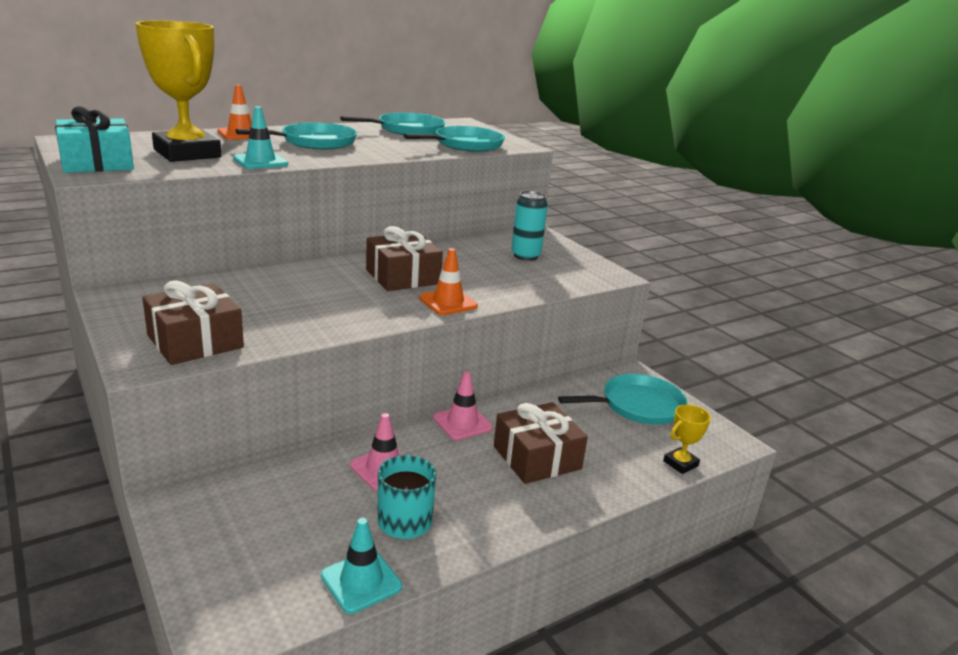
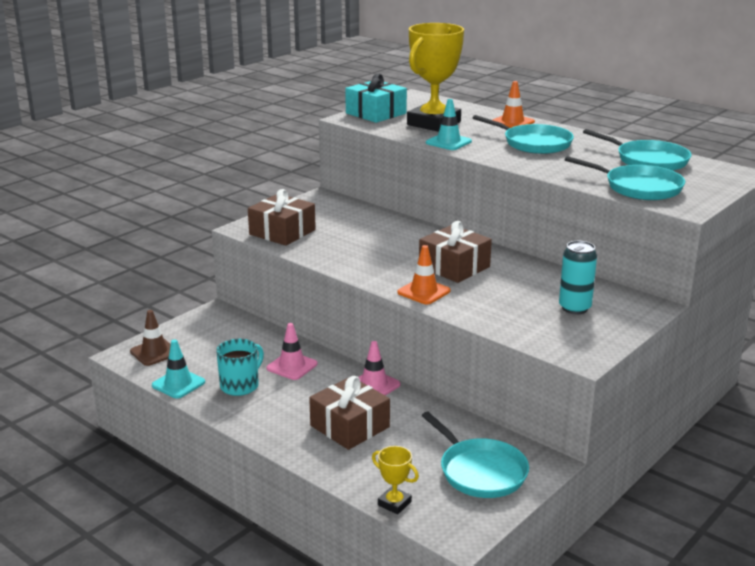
camera: 75 degrees right, 0 degrees up
none -> brown traffic cone [130,310,171,366]

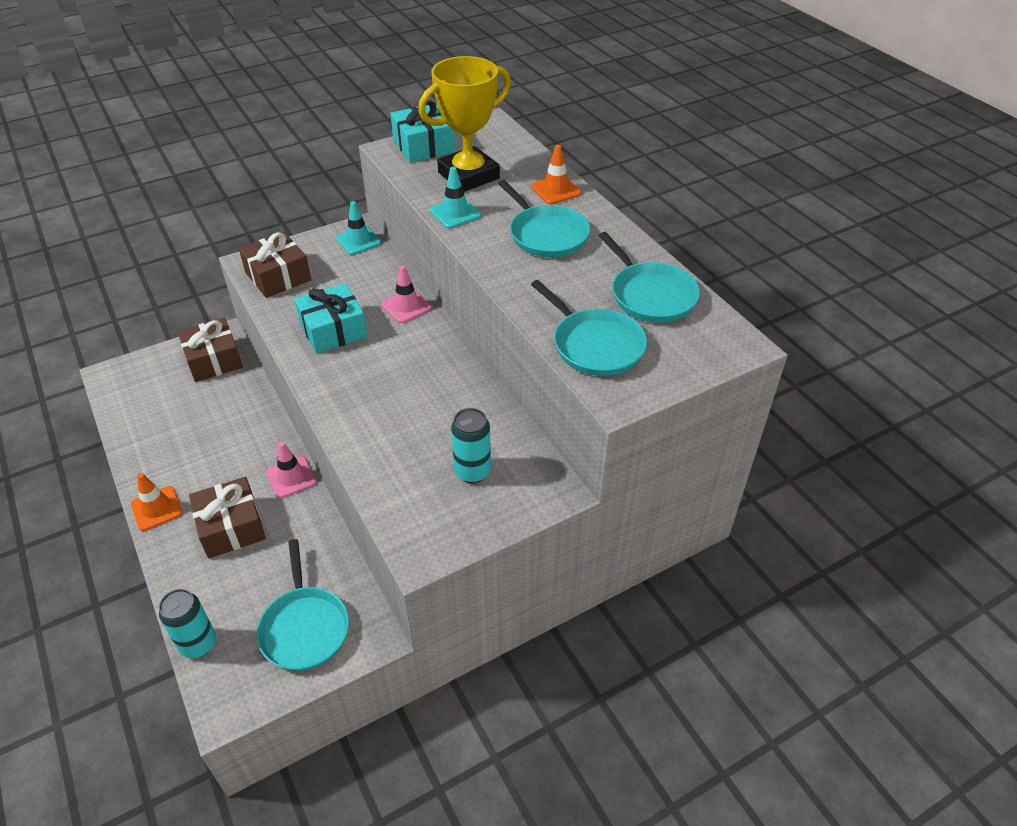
camera: 20 degrees right, 20 degrees up
brown traffic cone [130,310,171,366] -> none
turquoise traffic cone [152,339,205,399] -> turquoise traffic cone moved to [336,201,382,255]
turquoise mug [216,339,264,396] -> none
pink traffic cone [266,323,317,380] -> pink traffic cone moved to [382,266,432,323]
yellow trophy [372,446,419,514] -> turquoise can [159,589,216,658]
orange traffic cone [398,245,450,305] -> orange traffic cone moved to [131,473,183,531]
brown gift [419,221,492,283] -> brown gift moved to [177,318,243,382]
none -> turquoise gift [294,283,368,354]

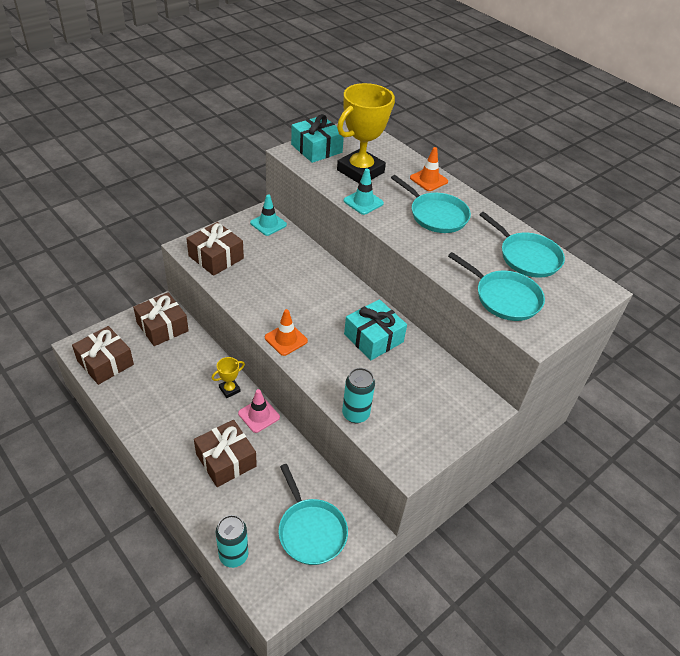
camera: 15 degrees left, 0 degrees up
orange traffic cone [131,473,183,531] -> orange traffic cone moved to [265,309,308,356]
turquoise gift [294,283,368,354] -> turquoise gift moved to [344,299,407,360]
pink traffic cone [382,266,432,323] -> none
turquoise can [451,408,491,483] -> turquoise can moved to [342,368,375,423]
none -> brown gift [72,326,134,385]
none -> yellow trophy [211,357,245,398]

